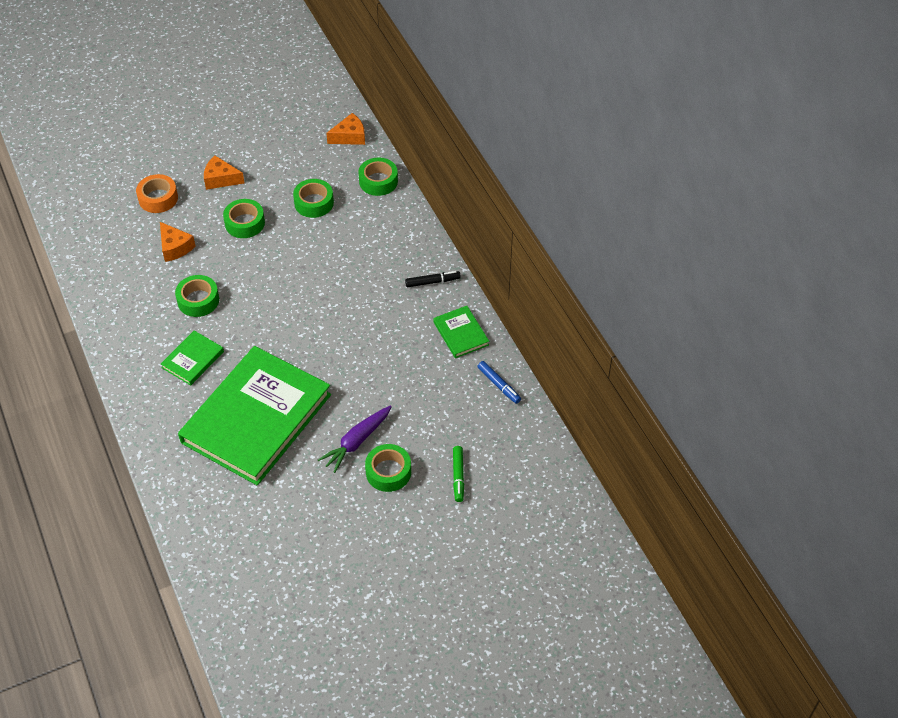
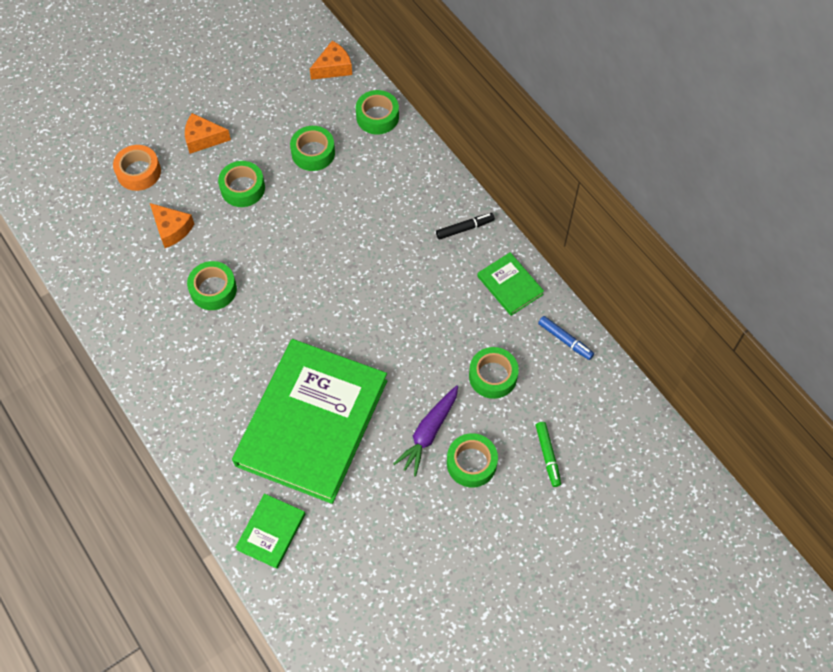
camera: 10 degrees left, 10 degrees up
green book [161,331,224,386] -> green book moved to [235,493,305,569]
none -> green tape [469,347,519,399]

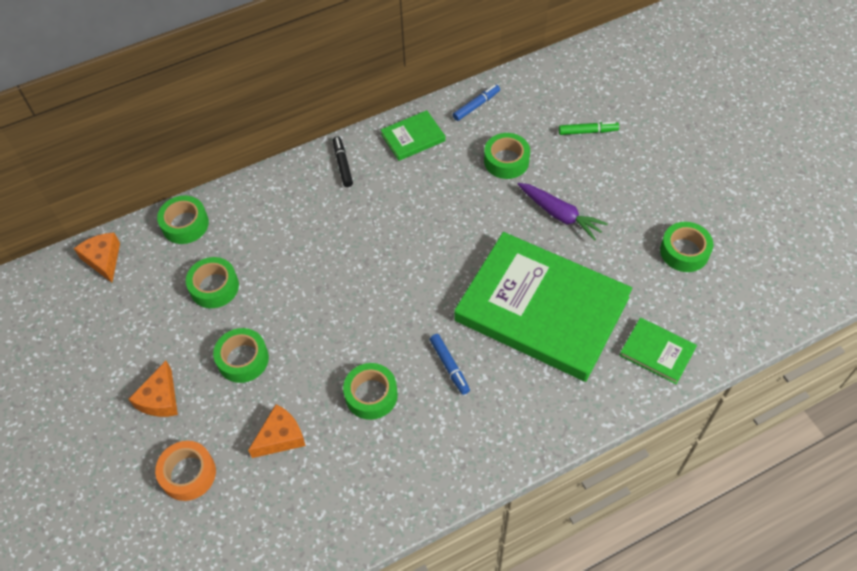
camera: 80 degrees left, 5 degrees down
green tape [447,433,498,487] -> green tape moved to [660,222,713,272]
none -> blue marker [430,334,470,395]

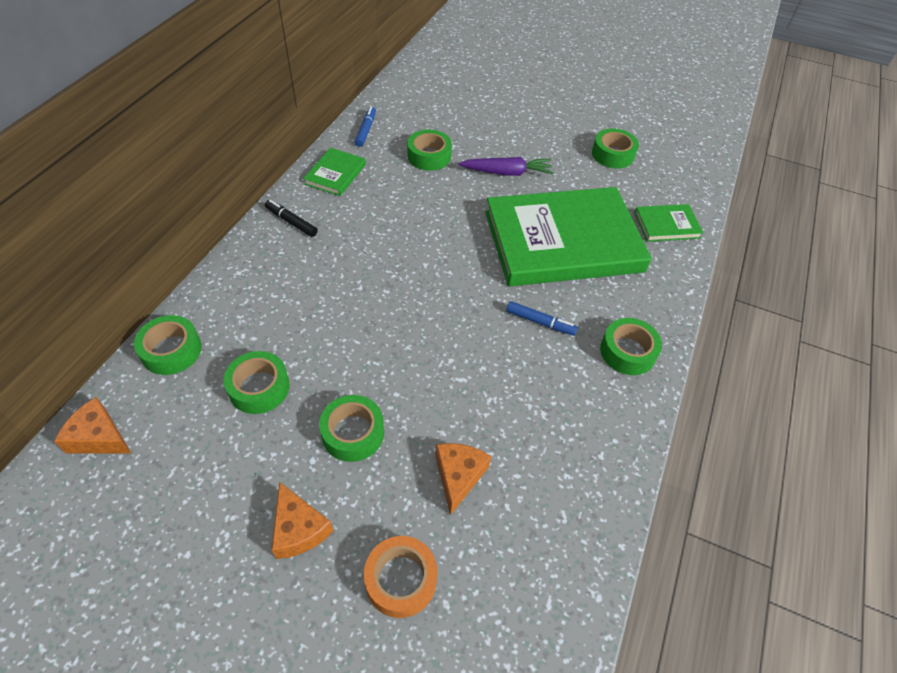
camera: 45 degrees left, 5 degrees down
green tape [343,363,398,420] -> green tape moved to [600,318,662,375]
green marker [559,122,619,135] -> none

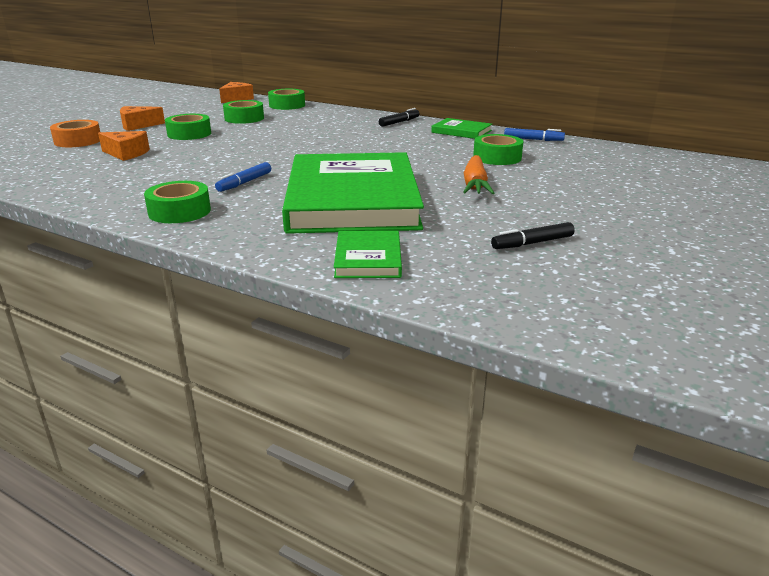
camera: 100 degrees right, 25 degrees down
purple carrot [458,157,553,176] -> orange carrot [463,155,494,194]
green tape [592,128,639,169] -> black marker [491,222,575,249]

